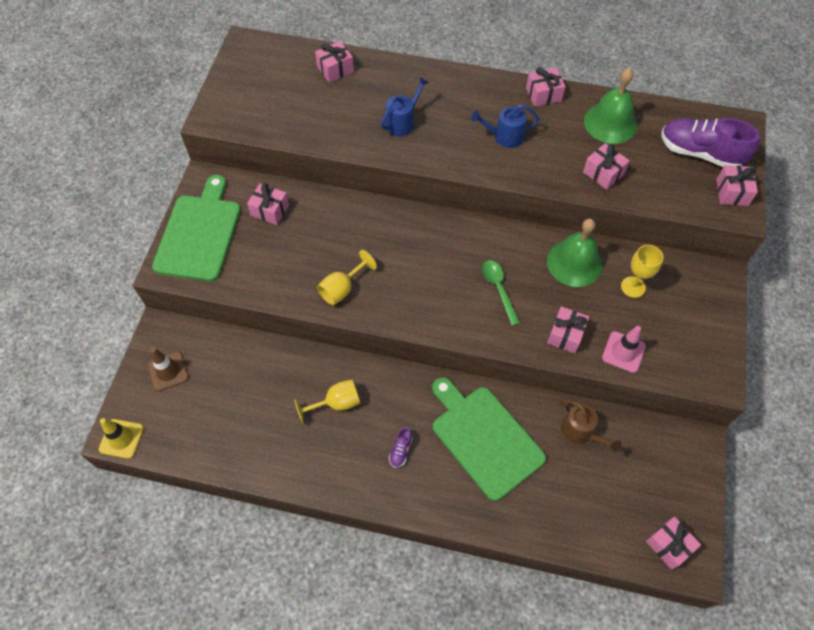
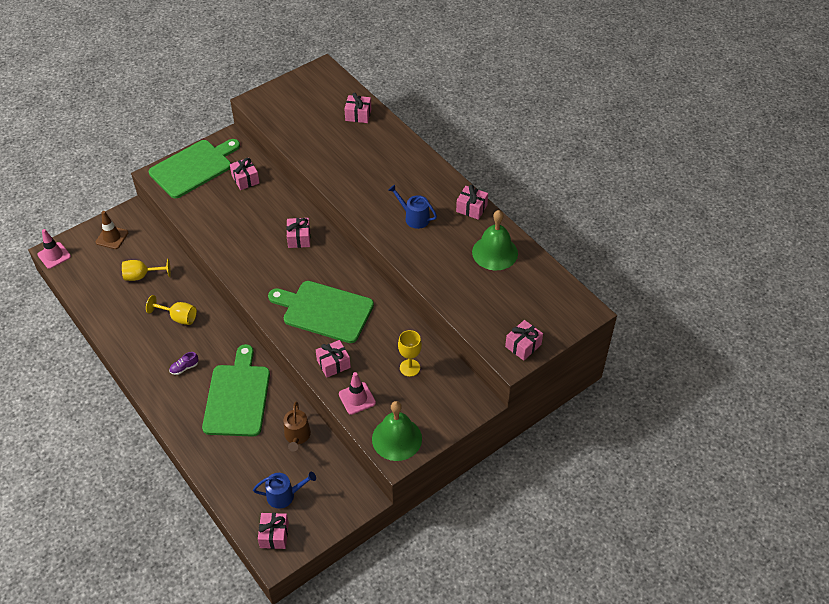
camera: 40 degrees right, 10 degrees down
yellow traffic cone [99,418,144,459] -> pink traffic cone [37,229,71,269]
yellow goblet [317,250,377,305] -> yellow goblet moved to [122,259,171,281]
blue watering can [381,77,429,136] -> blue watering can moved to [253,471,316,509]
green spoon [482,260,520,326] -> green cutting board [268,281,374,343]
green bell [547,219,603,287] -> green bell moved to [372,401,422,461]
pink gift [583,143,630,190] -> pink gift moved to [286,218,311,248]
purple shoe [662,118,760,167] -> none

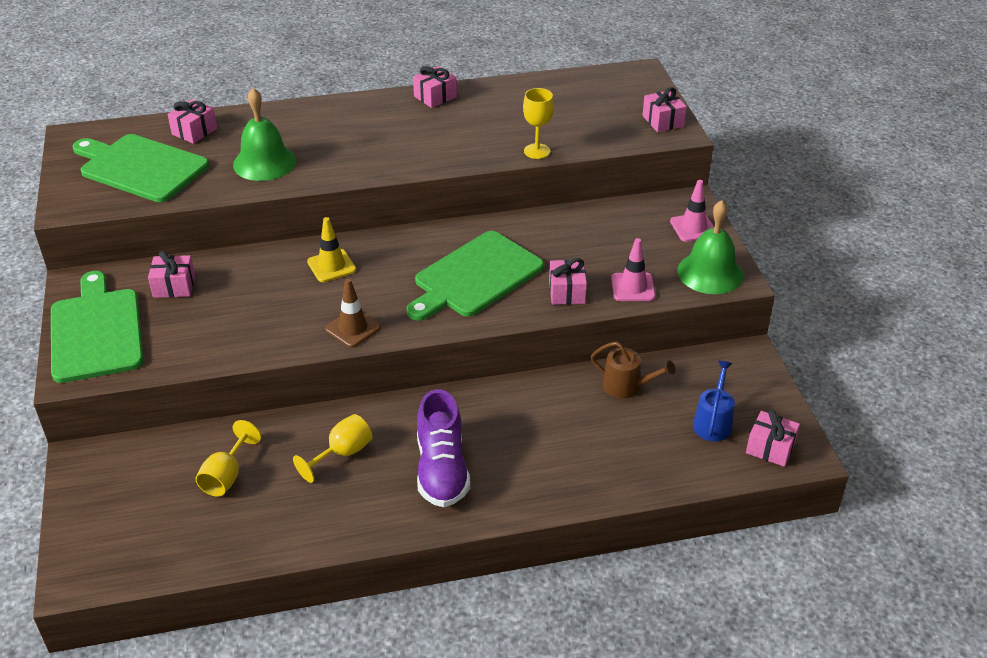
camera: 65 degrees left, 10 degrees down
pink traffic cone [37,229,71,269] -> pink traffic cone moved to [670,180,714,242]
brown traffic cone [96,211,128,249] -> brown traffic cone moved to [325,279,381,348]
purple shoe [169,352,198,375] -> purple shoe [417,389,470,507], size x2.41
green cutting board [202,344,270,437] -> green cutting board moved to [72,134,209,202]
pink gift [286,218,311,248] -> yellow traffic cone [307,217,356,282]
blue watering can [388,185,437,229] -> none
yellow goblet [398,330,422,377] -> yellow goblet moved to [523,88,554,159]
green bell [472,210,518,270] -> green bell moved to [233,88,296,181]

